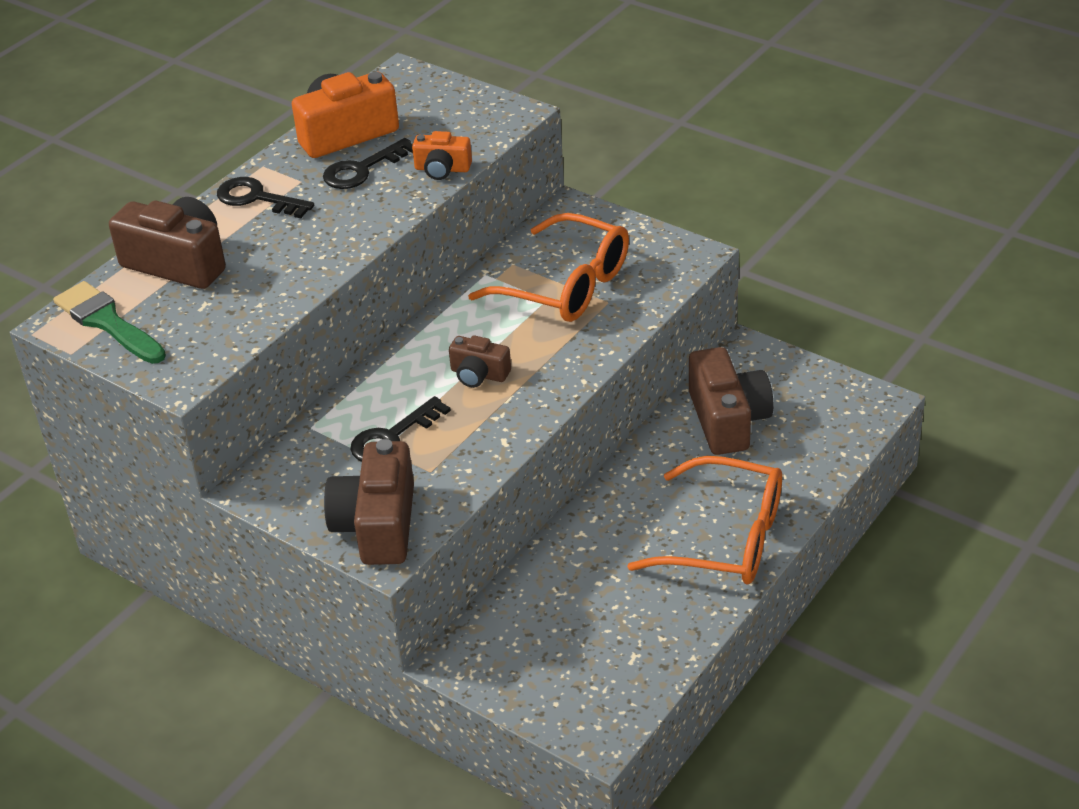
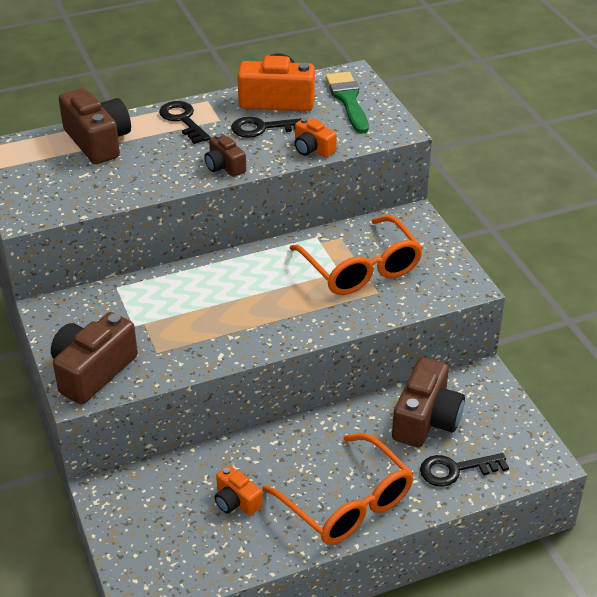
camera: 30 degrees right, 0 degrees up
green brush [53,281,166,364] -> green brush moved to [326,72,369,134]
black key [350,396,451,462] -> black key moved to [420,453,509,487]
brown camera [449,336,511,388] -> brown camera moved to [204,134,246,177]
none -> orange camera [214,465,262,516]

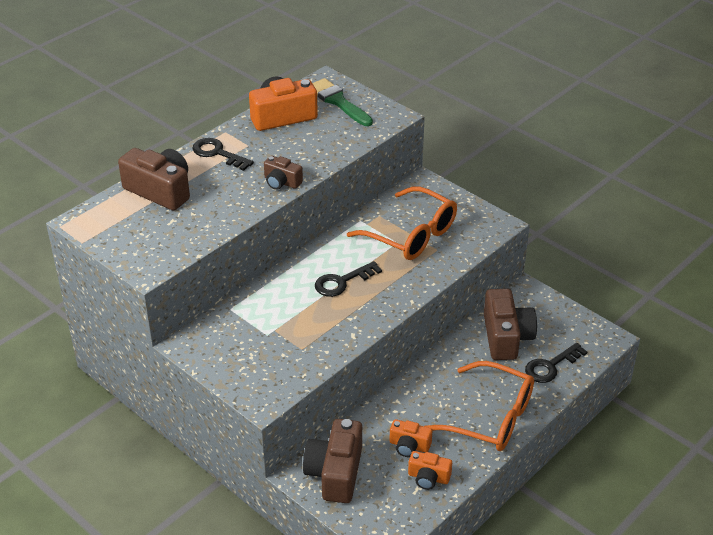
camera: 25 degrees left, 0 degrees up
brown camera [51,312,138,404] -> brown camera moved to [303,419,362,503]
black key [231,116,309,138] -> black key moved to [315,261,382,297]
orange camera [295,118,337,157] -> orange camera moved to [408,451,452,490]

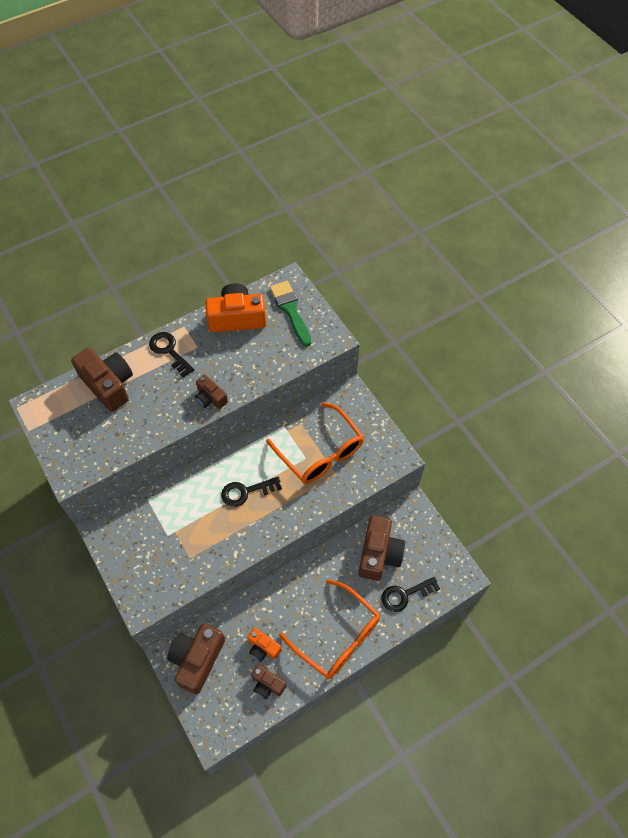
camera: 15 degrees right, 20 degrees up
orange camera [408,451,452,490] -> brown camera [251,665,286,700]

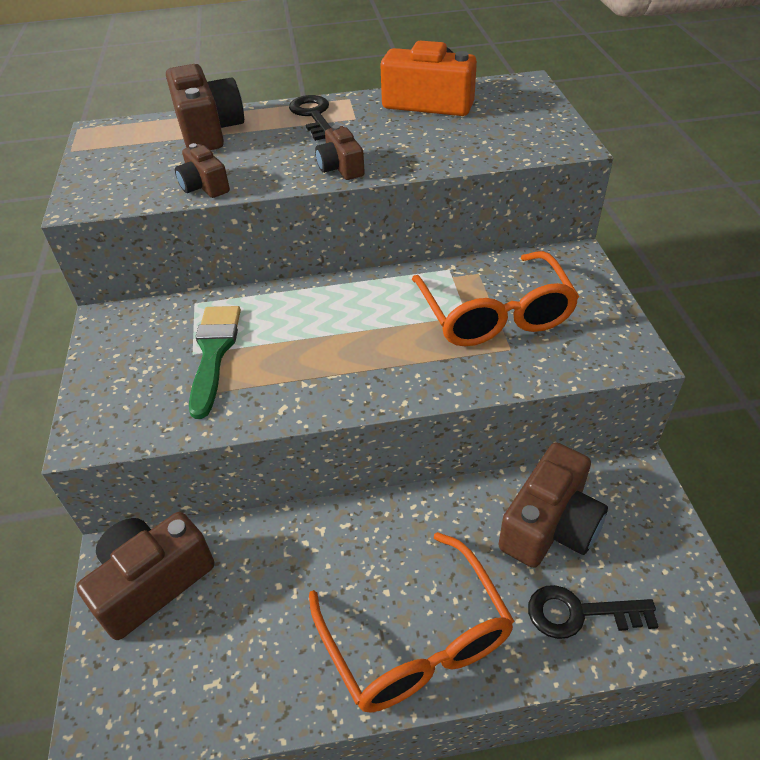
camera: 25 degrees right, 15 degrees down
black key [221,477,282,507] -> none
orange camera [248,628,282,662] -> none
brown camera [251,665,286,700] -> brown camera moved to [175,143,230,198]
green brush [270,281,312,347] -> green brush moved to [189,306,241,419]

